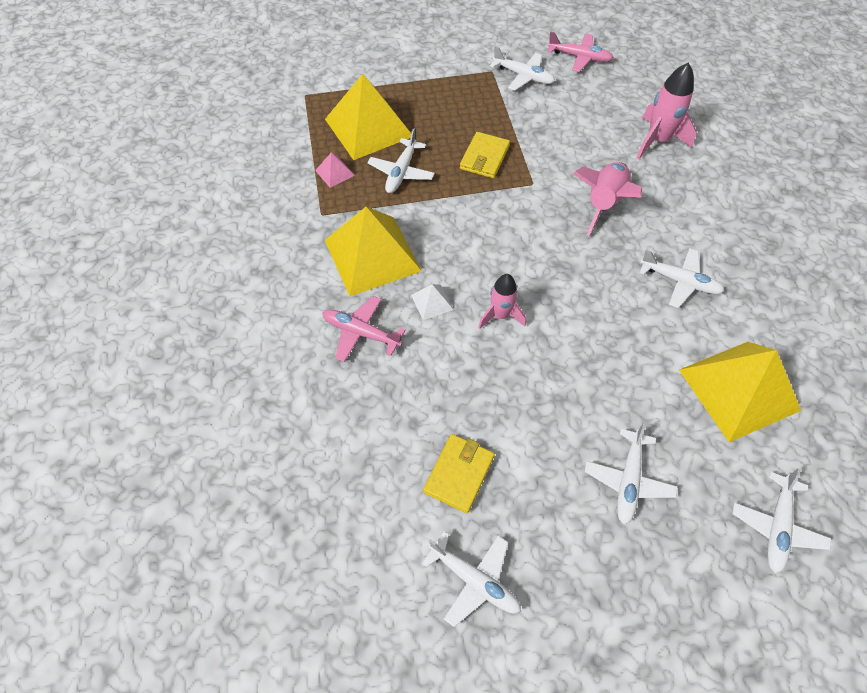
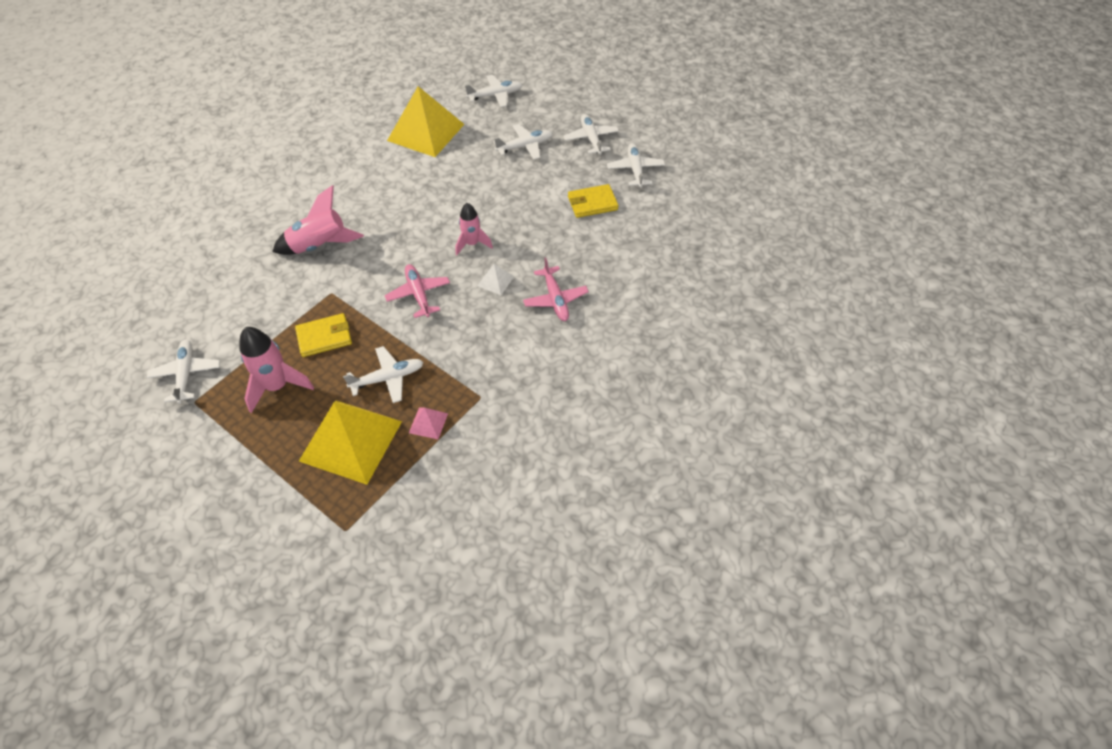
camera: 130 degrees left, 5 degrees down
yellow pyramid [325,207,422,296] -> none
pink plane [548,31,614,72] -> pink plane moved to [385,264,450,318]
pink rocket [636,63,696,159] -> pink rocket moved to [239,327,314,413]
white plane [639,248,724,308] -> white plane moved to [563,114,619,155]

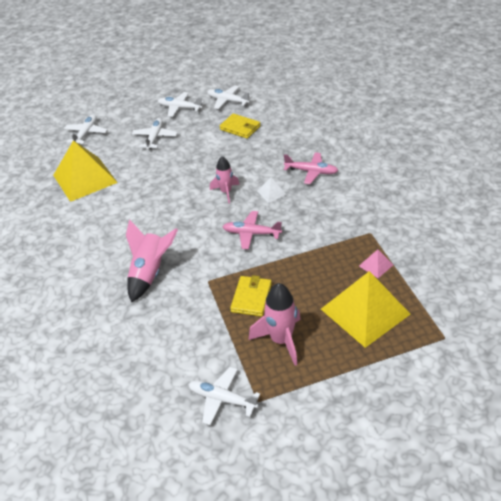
camera: 55 degrees left, 10 degrees down
white plane [343,346,424,403] -> none
yellow wallet [568,184,619,218] -> yellow wallet turned 75 degrees counterclockwise [220,113,261,139]

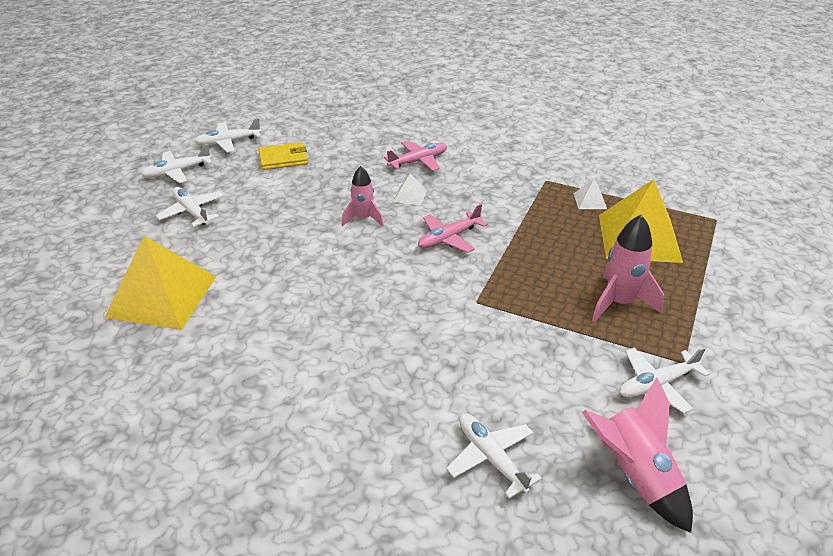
camera: 50 degrees left, 5 degrees down
white plane [64,114,108,144] -> white plane moved to [446,414,542,499]
pink rocket [126,219,178,303] -> pink rocket moved to [582,377,693,533]
yellow wallet [230,275,272,317] -> none
pink pyramid [359,249,393,278] -> white pyramid [573,179,607,209]

